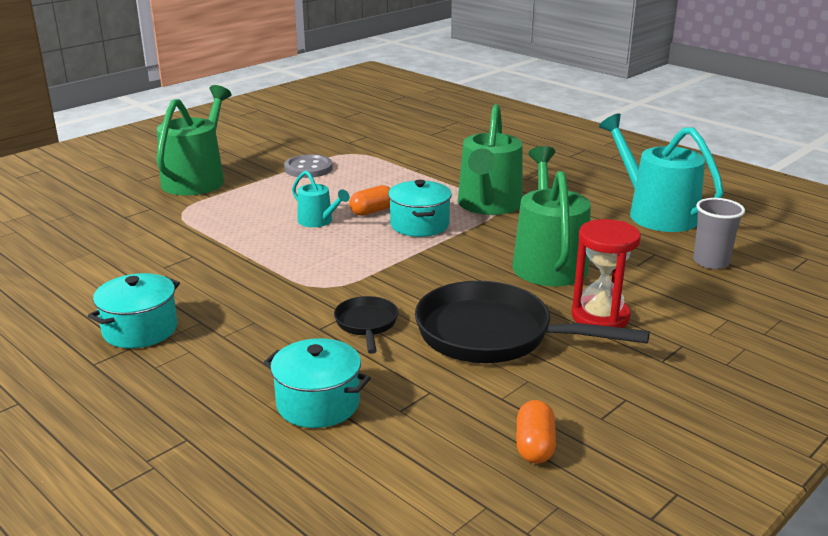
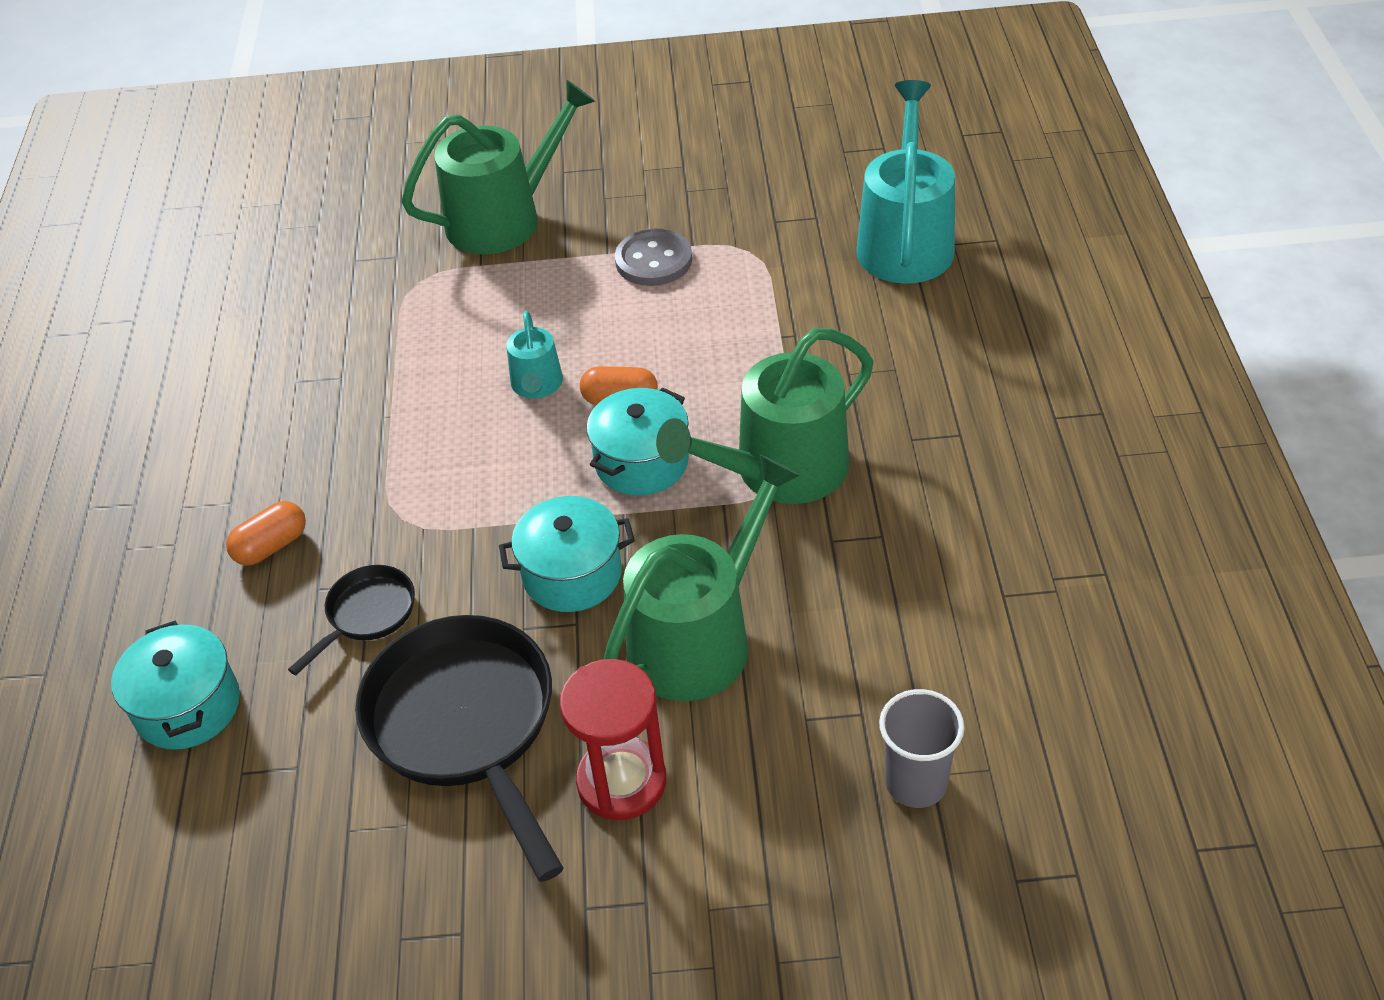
camera: 45 degrees right, 20 degrees up
turquoise pot [88,273,180,348] -> turquoise pot moved to [499,496,635,612]
orange capsule [516,400,556,463] -> orange capsule moved to [226,501,306,566]
turquoise watering can [599,113,724,232] -> turquoise watering can moved to [856,80,955,284]

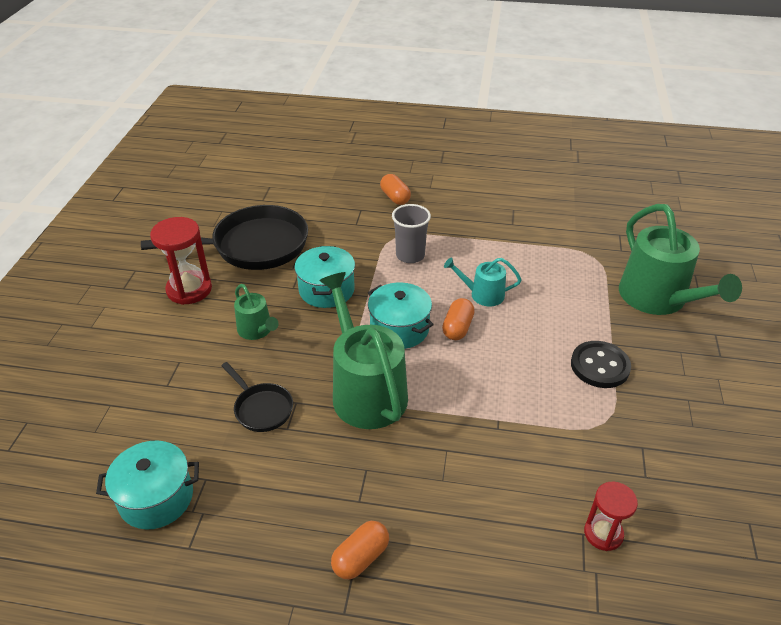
camera: 100 degrees right, 5 degrees down
turquoise pot [111,621,240,750] -> turquoise pot moved to [96,440,199,530]
black pan [288,565,415,675] -> black pan moved to [221,362,293,432]
green watering can [604,454,800,701] -> green watering can [234,284,279,340], size x0.51
grey button [615,229,692,286] -> black button [571,341,631,388]
turquoise watering can [856,80,955,284] -> red hourglass [584,482,638,551]
grey cup [879,689,965,808] -> grey cup moved to [392,204,431,263]
none -> orange capsule [331,521,389,579]

